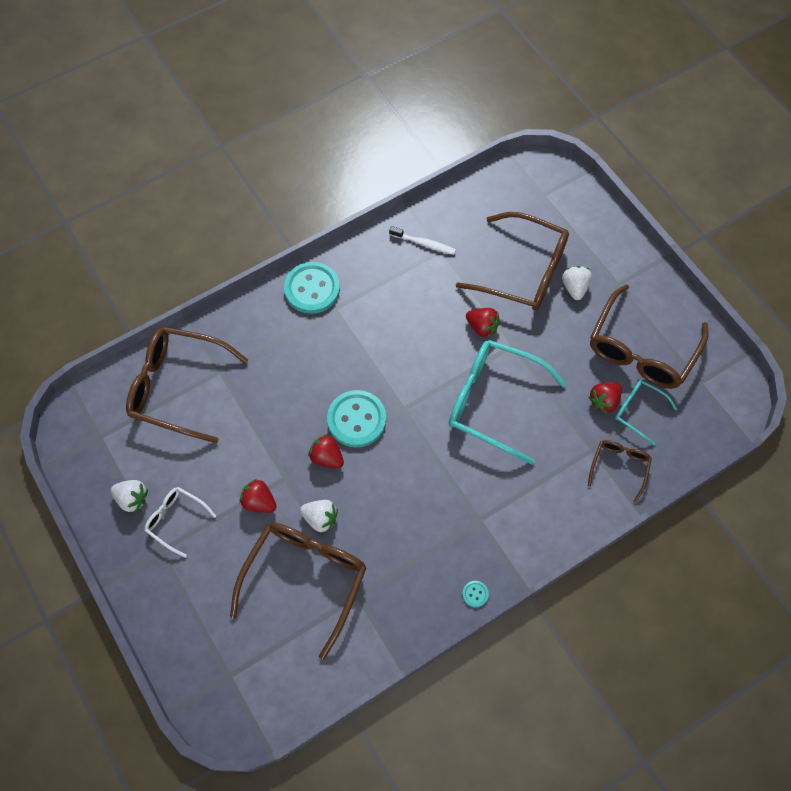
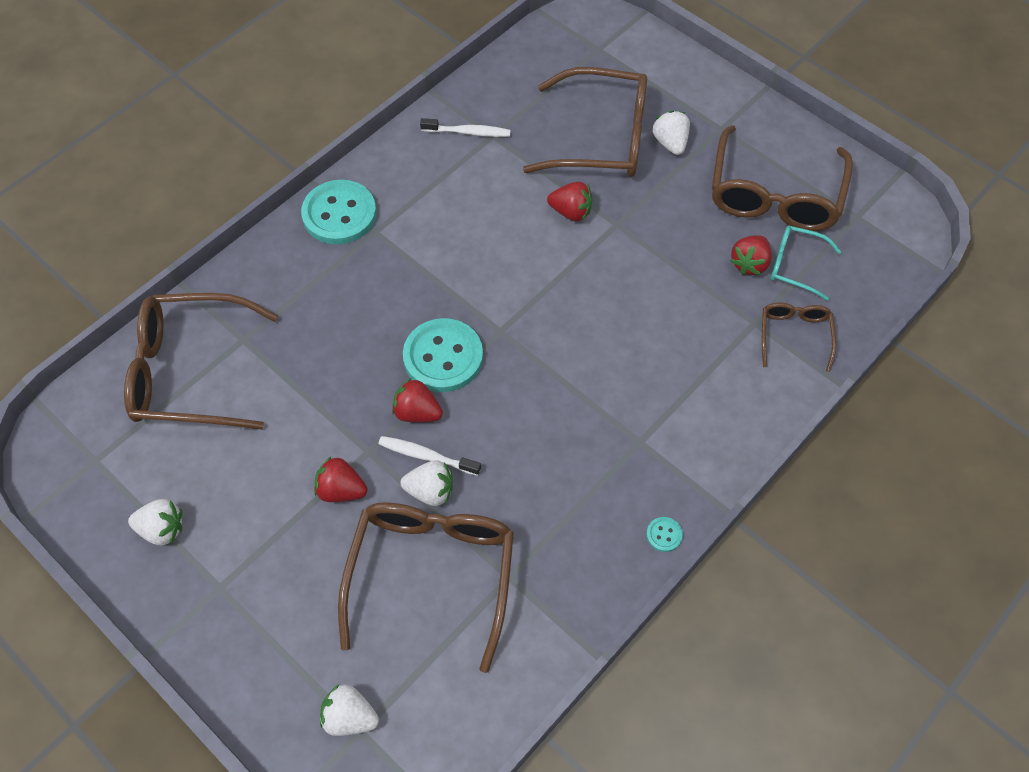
camera: 15 degrees left, 5 degrees down
white glasses [145,487,216,557] -> none
turquoise glasses [449,340,566,464] -> none
none -> white strawberry [320,684,379,736]
none -> white toothbrush [378,436,481,476]

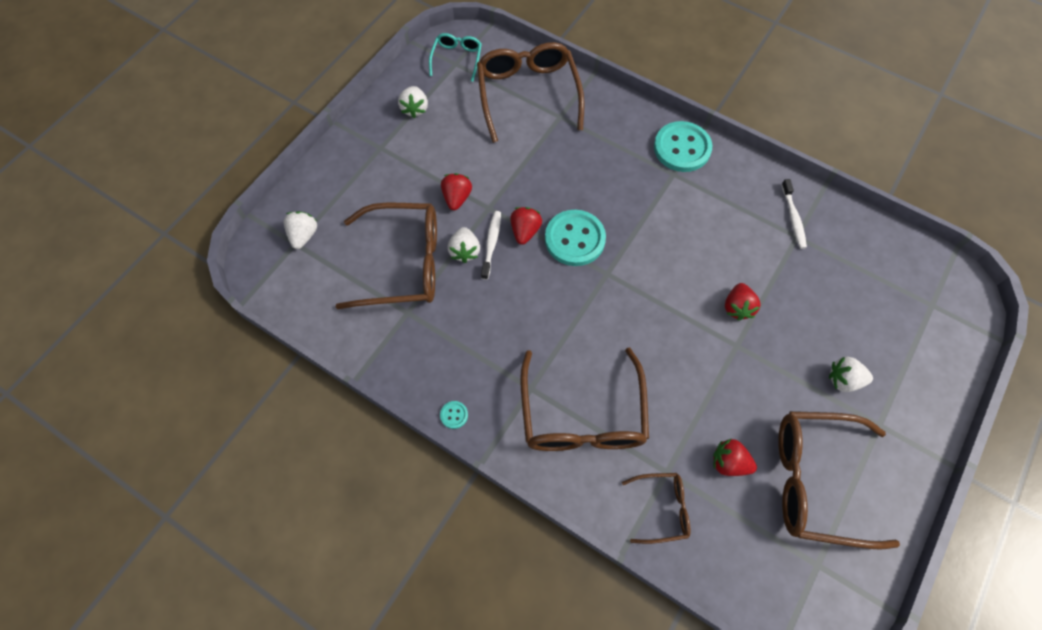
camera: 80 degrees right, 5 degrees up
brown glasses [523,67,647,177] -> brown glasses moved to [520,348,649,451]
white strawberry [653,111,690,155] -> white strawberry turned 150 degrees counterclockwise [829,356,873,392]
turquoise glasses [771,226,841,301] -> turquoise glasses moved to [429,33,482,82]

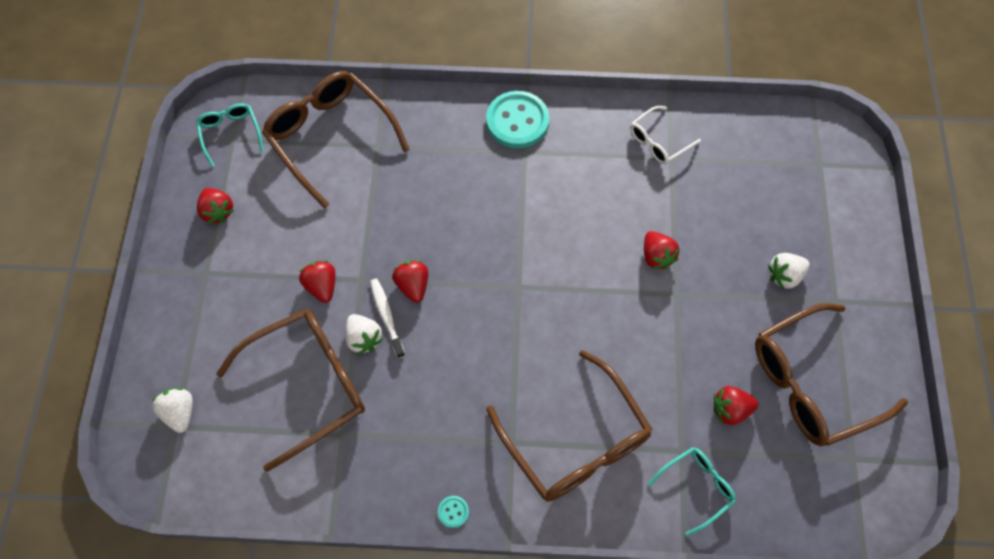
camera: 30 degrees left, 0 degrees up
white strawberry [398,86,428,118] -> red strawberry [197,188,234,224]
turquoise button [545,210,606,266] -> none
brown glasses [622,473,690,544] -> turquoise glasses [648,447,736,536]
white toothbrush [781,179,807,249] -> white glasses [630,106,701,164]

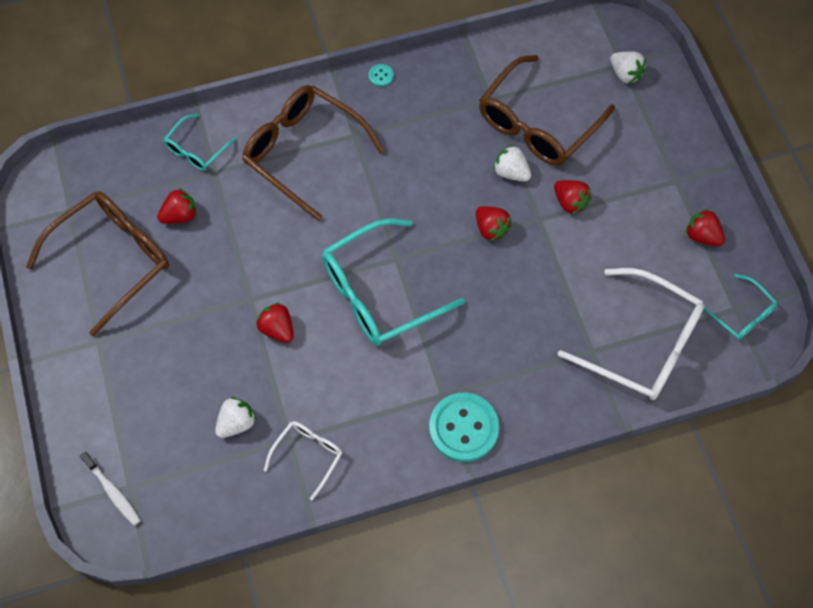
camera: 160 degrees right, 0 degrees up
brown glasses [262,71,410,208] -> white glasses [558,268,704,400]
white toothbrush [370,278,405,358] -> white toothbrush moved to [80,452,141,526]
white strawberry [768,253,810,289] -> white strawberry moved to [215,397,256,438]
none -> turquoise glasses [322,219,465,346]

